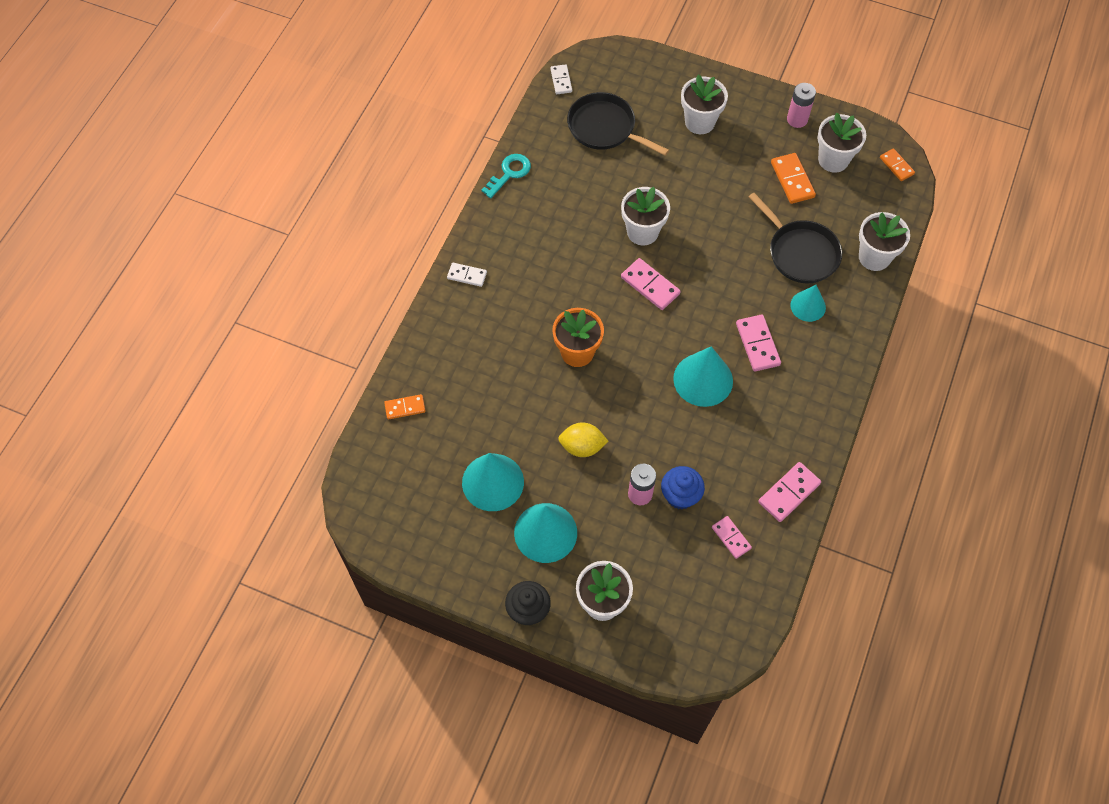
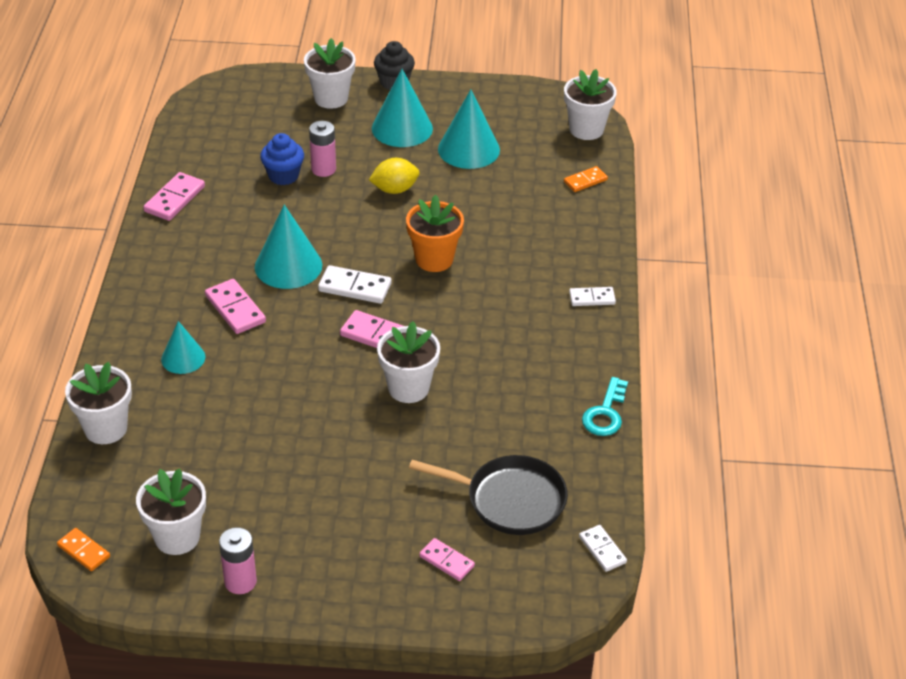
camera: 160 degrees right, 20 degrees down
white flower pot [681,75,728,134] -> white flower pot moved to [564,69,617,140]
pink domino [712,516,752,559] -> pink domino moved to [419,538,475,581]
black pan [749,193,842,283] -> none
orange domino [771,153,816,204] -> none
none -> white domino [318,265,392,304]

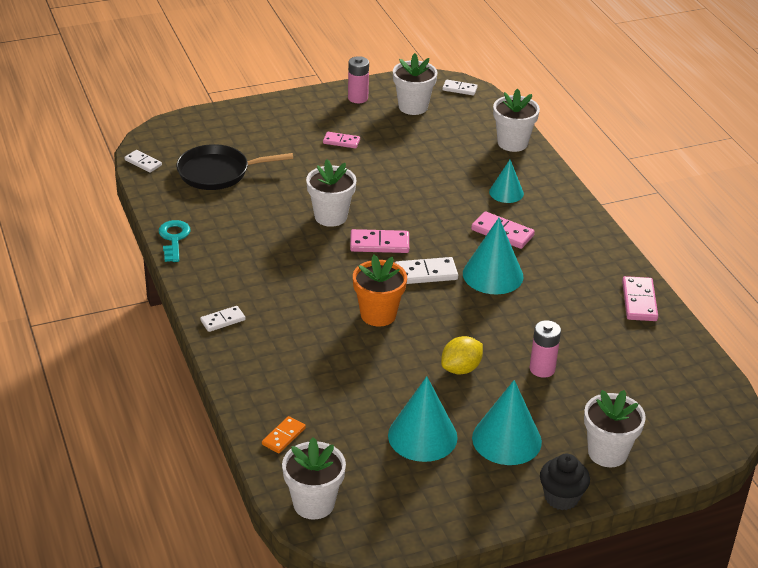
camera: 155 degrees right, 5 degrees down
orange domino [57,528,110,571] -> white domino [442,80,478,95]
blue cupcake [260,133,304,185] -> none
pink domino [419,538,475,581] -> pink domino moved to [323,132,360,148]

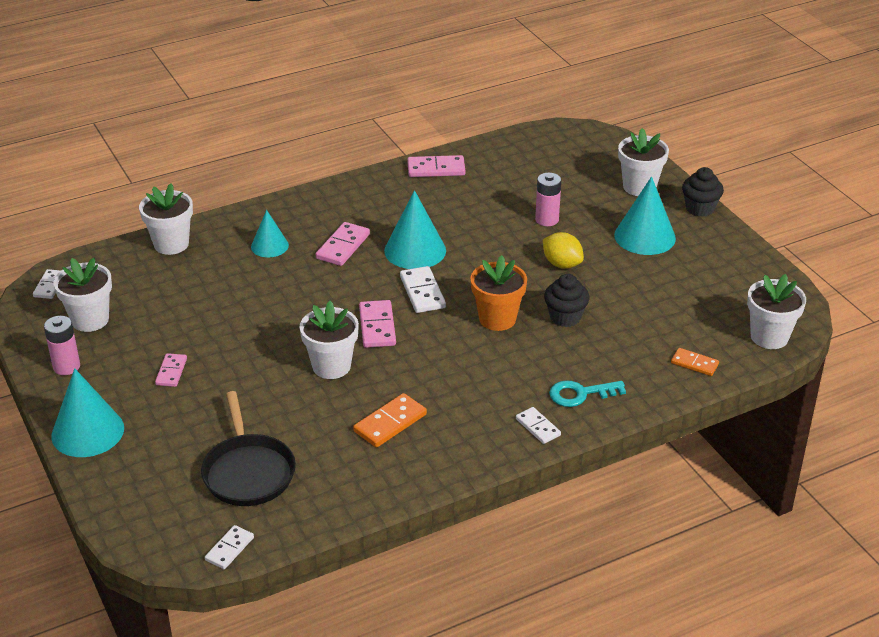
camera: 95 degrees left, 0 degrees up
turquoise key [159,220,191,262] -> turquoise key moved to [549,380,626,407]
turquoise cone [388,376,458,462] -> turquoise cone moved to [51,368,124,457]
none -> orange domino [353,393,427,447]
none -> black cupcake [544,274,590,327]

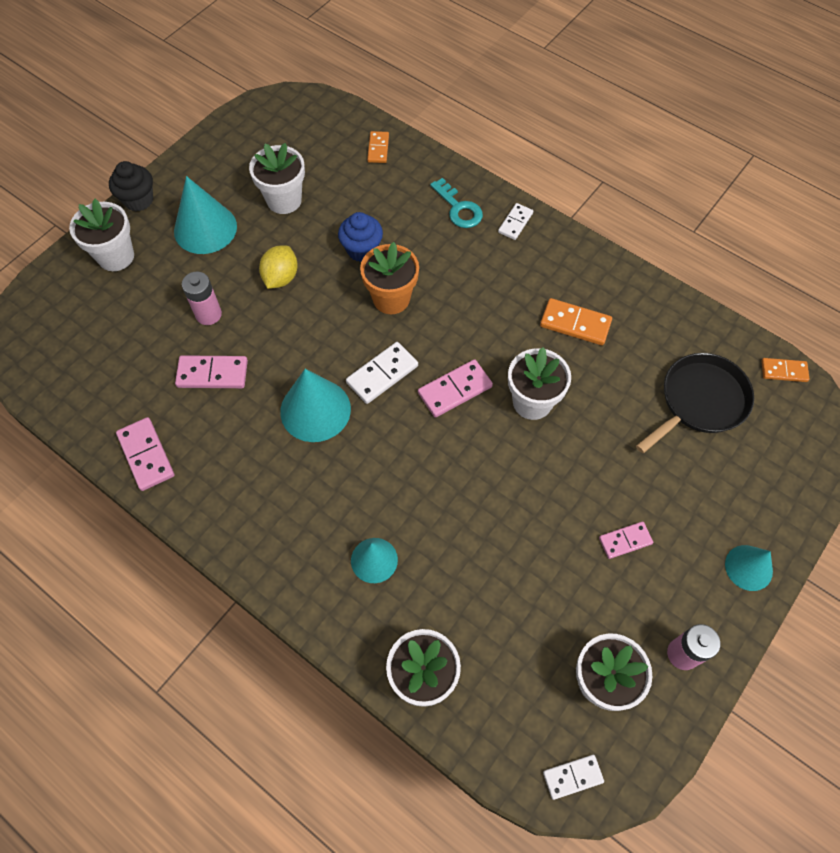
camera: 115 degrees left, 25 degrees up
turquoise cone [51,368,124,457] -> turquoise cone [725,545,773,591], size x0.61
white domino [205,525,254,569] -> orange domino [761,358,809,382]
pink domino [316,222,370,266] -> pink domino moved to [175,355,248,388]
black cupcake [544,274,590,327] -> blue cupcake [338,212,383,262]
white flower pot [747,274,806,349] -> white flower pot moved to [249,143,305,214]

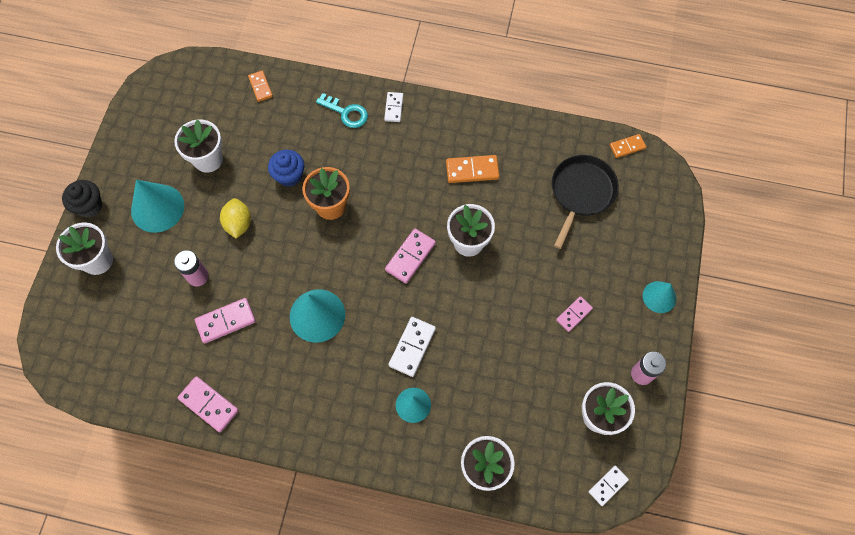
camera: 25 degrees left, 5 degrees up
white domino [346,342,418,404] -> white domino moved to [388,317,436,377]

